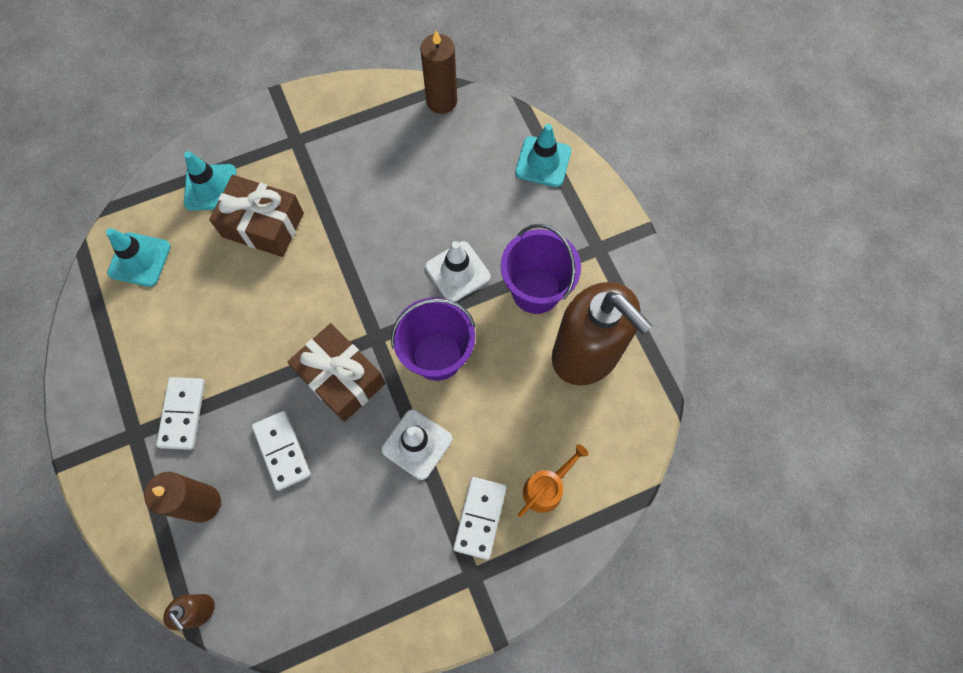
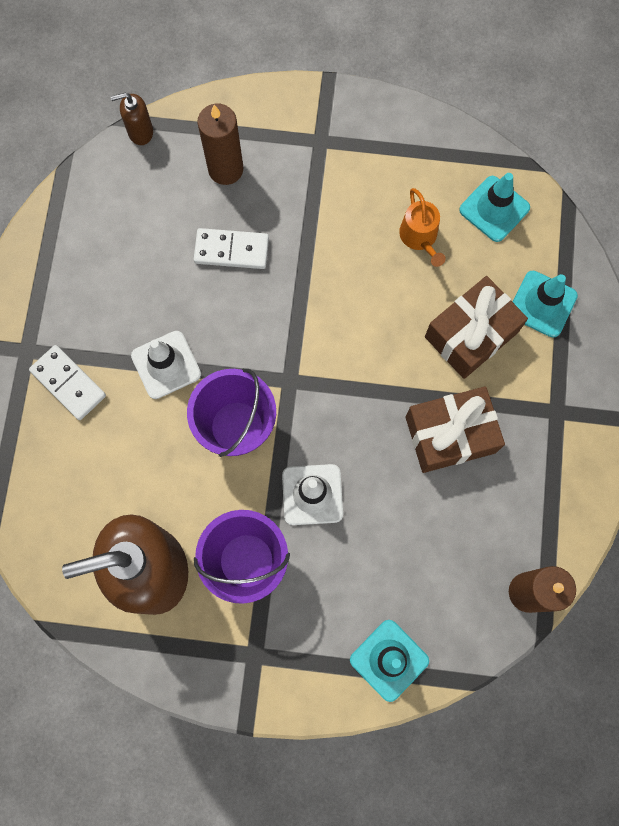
camera: 120 degrees right, 5 degrees up
white domino [156,377,205,450] -> none
brown gift [287,323,385,422] -> brown gift moved to [406,386,505,473]
orange watering can [518,444,588,517] -> orange watering can moved to [399,188,446,267]

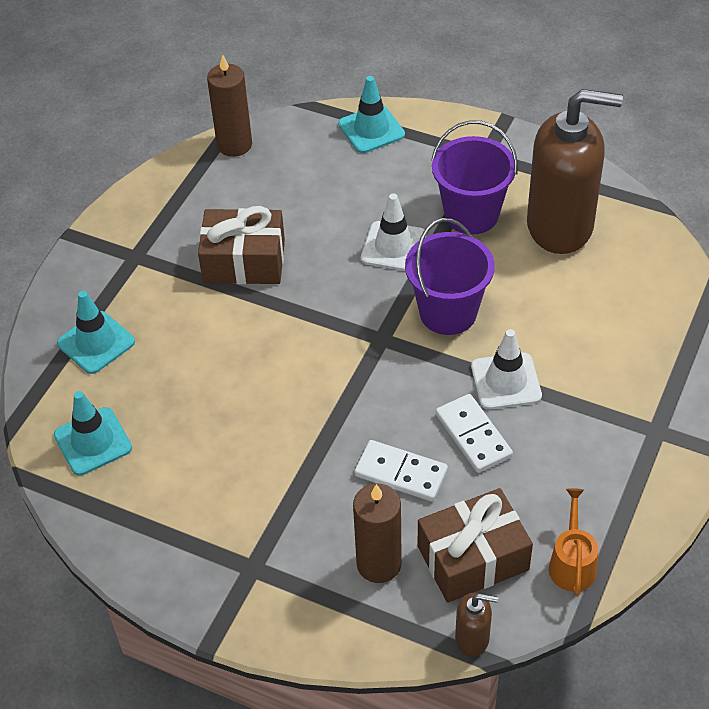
camera: 160 degrees left, 25 degrees down
white domino [29,345,106,420] -> white domino moved to [436,394,513,473]
orange watering can [399,188,446,267] -> orange watering can moved to [549,488,599,596]
brown gift [425,276,528,379] -> brown gift moved to [418,488,533,603]

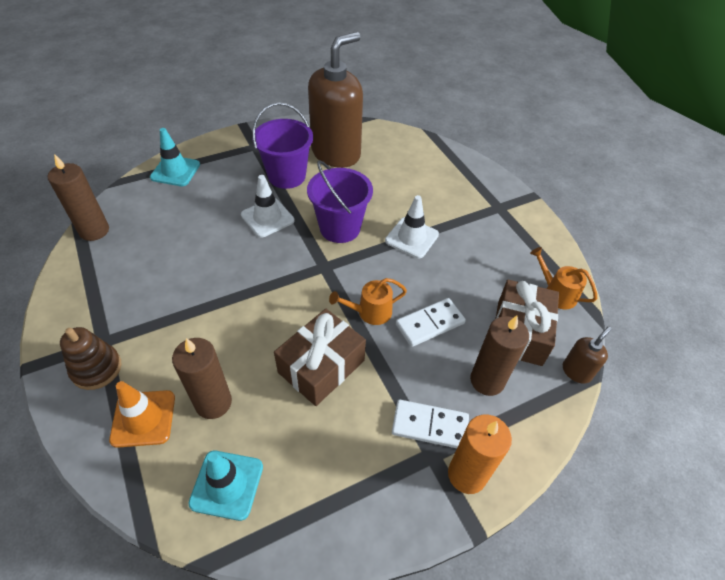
camera: 55 degrees left, 0 degrees up
turquoise traffic cone [57,291,135,374] -> orange traffic cone [109,381,175,448]
brown gift [198,206,285,284] -> brown gift moved to [274,309,366,406]
white domino [436,394,513,473] -> white domino moved to [392,400,469,448]
none -> brown stacking toy [60,327,121,390]
none -> brown candle [172,338,232,419]
none -> orange watering can [329,278,407,325]
none -> orange candle [448,415,512,494]

